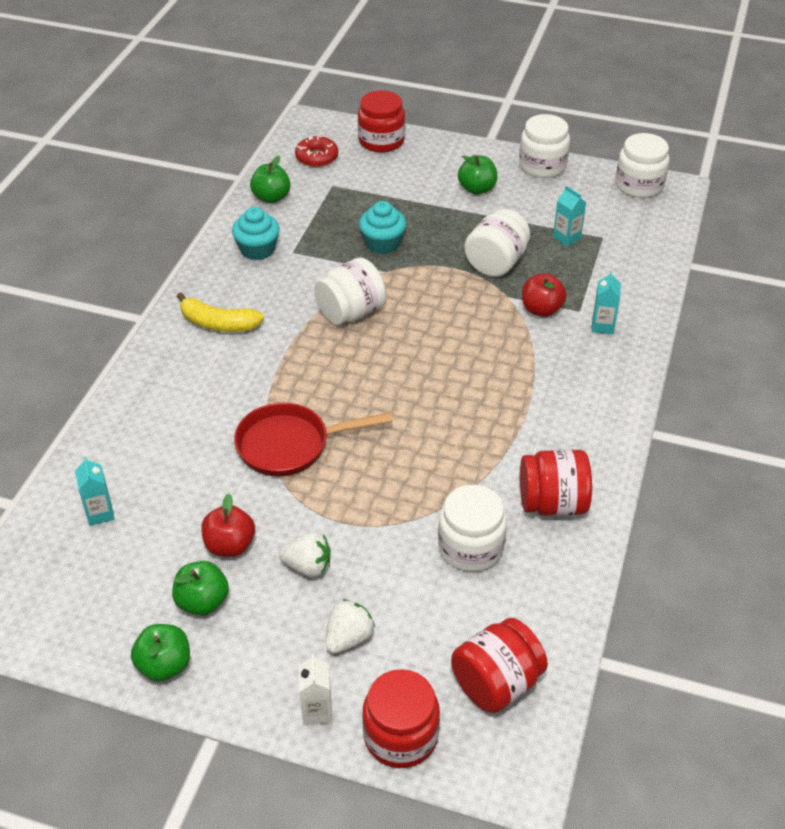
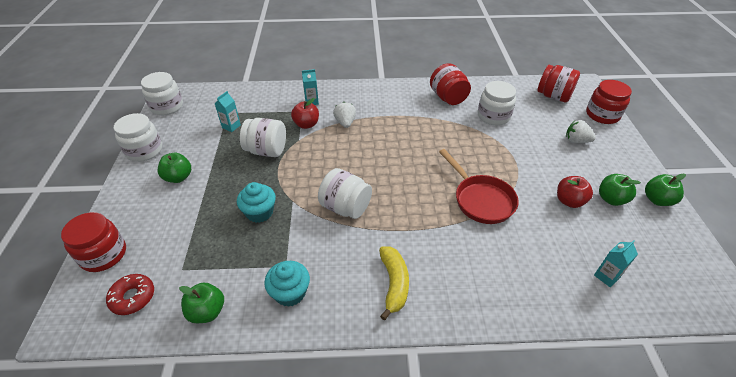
camera: 110 degrees left, 0 degrees up
white strawberry [279,532,331,577] -> white strawberry moved to [333,102,356,128]
white carton [299,654,332,725] -> none

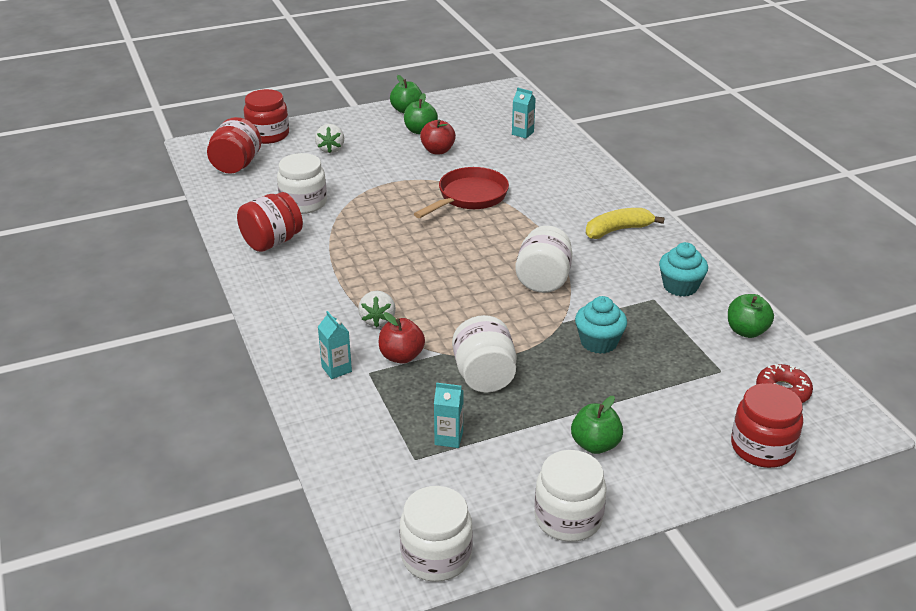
camera: 110 degrees left, 10 degrees down
white strawberry [333,102,356,128] -> white strawberry turned 60 degrees counterclockwise [358,291,396,327]

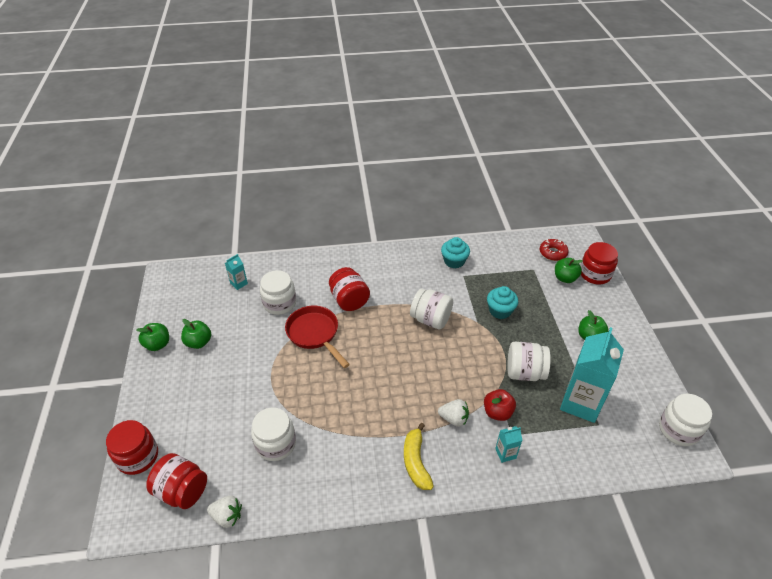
camera: 75 degrees left, 10 degrees up
red jar [237,192,303,252] -> red jar moved to [329,267,370,311]
white strawberry [315,124,344,153] -> white strawberry moved to [207,496,242,528]
red apple [420,120,456,154] -> none
turquoise carton [434,383,464,448] -> turquoise carton [560,327,624,423], size x2.29
white jar [534,450,606,542] -> white jar moved to [260,270,296,315]
yellow banana [586,208,665,239] -> yellow banana moved to [404,423,434,490]
green apple [728,294,774,338] -> green apple moved to [555,258,583,283]

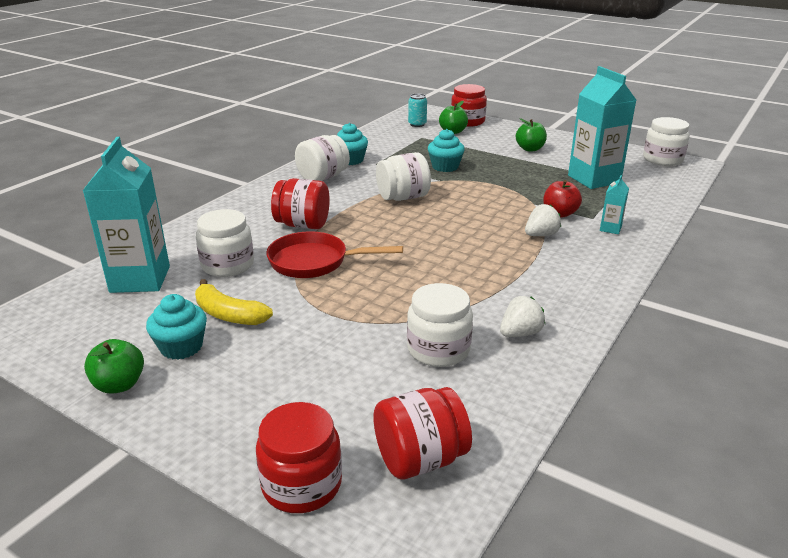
camera: 50 degrees left, 15 degrees down
green apple [181,319,211,349] -> turquoise cupcake [146,294,207,360]
white strawberry [207,496,242,528] -> white strawberry moved to [500,296,545,337]
turquoise carton [225,254,248,290] -> turquoise carton [83,137,170,293], size x2.29
yellow banana [404,423,434,490] -> yellow banana moved to [195,279,273,325]
white jar [507,342,551,381] -> white jar moved to [295,135,350,181]
red donut [540,239,569,261] -> turquoise can [408,93,427,127]

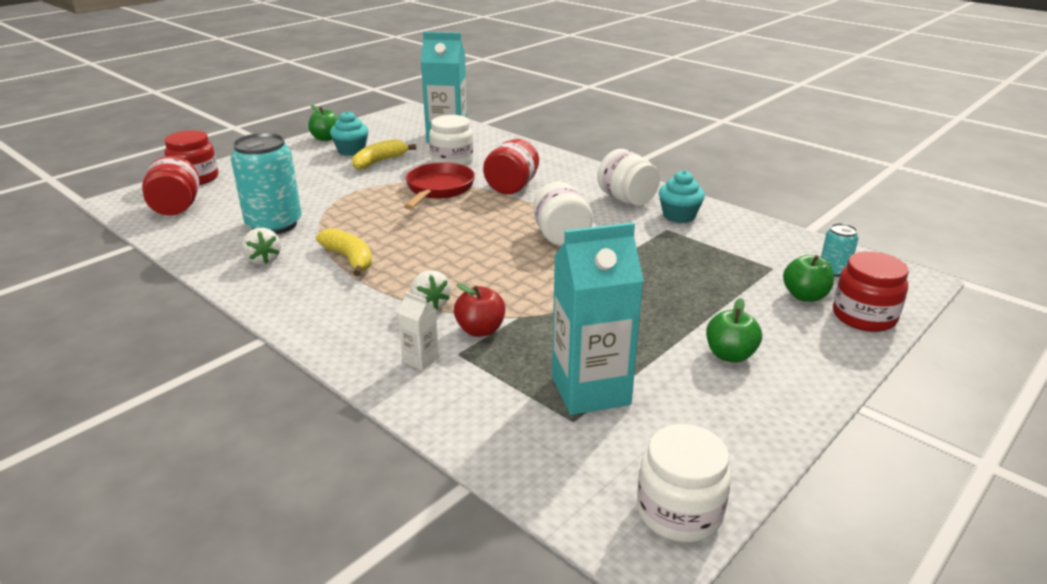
camera: 100 degrees right, 0 degrees up
white jar [407,283,473,367] -> turquoise can [231,133,302,234]
turquoise cupcake [428,129,465,172] -> none
turquoise carton [600,175,629,234] -> white carton [397,291,439,371]
none -> yellow banana [316,228,372,276]

